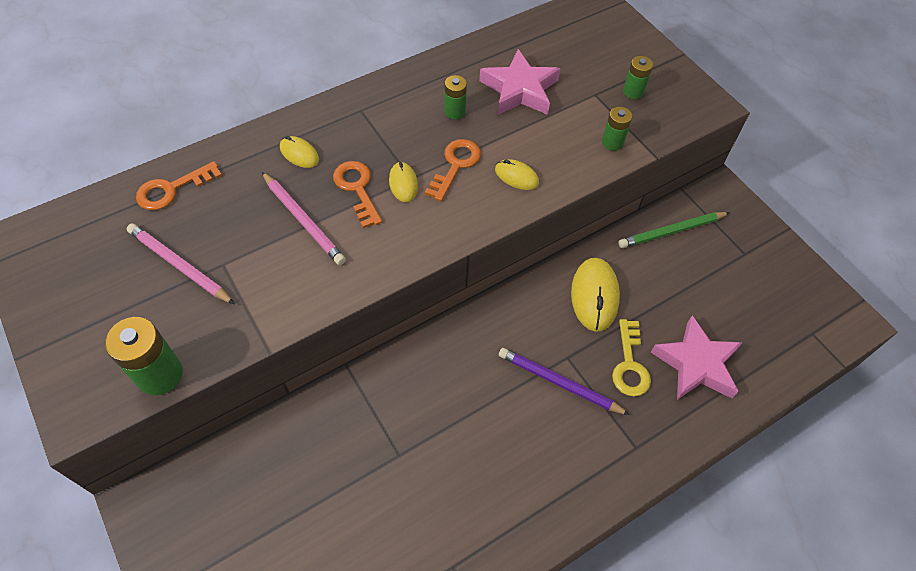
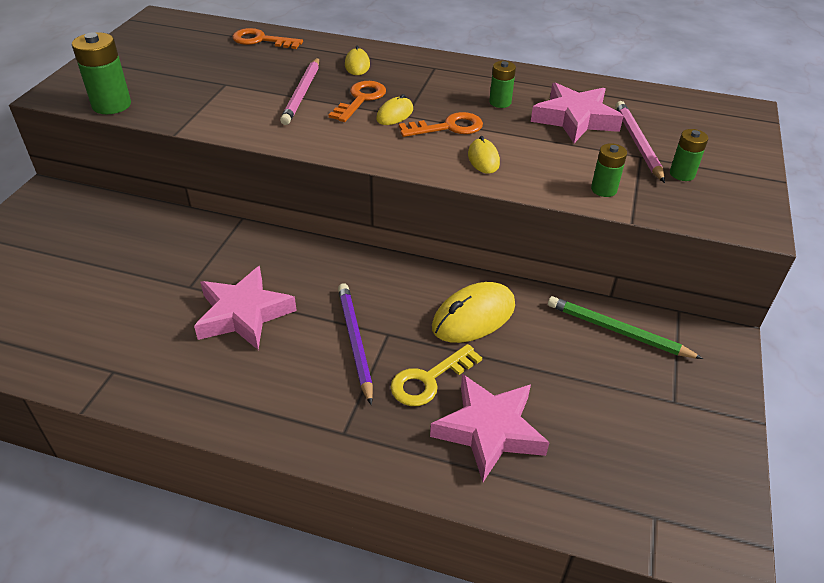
camera: 50 degrees right, 15 degrees down
pink pencil [127,224,235,304] -> pink pencil moved to [615,101,665,183]
none -> pink star [194,266,297,350]

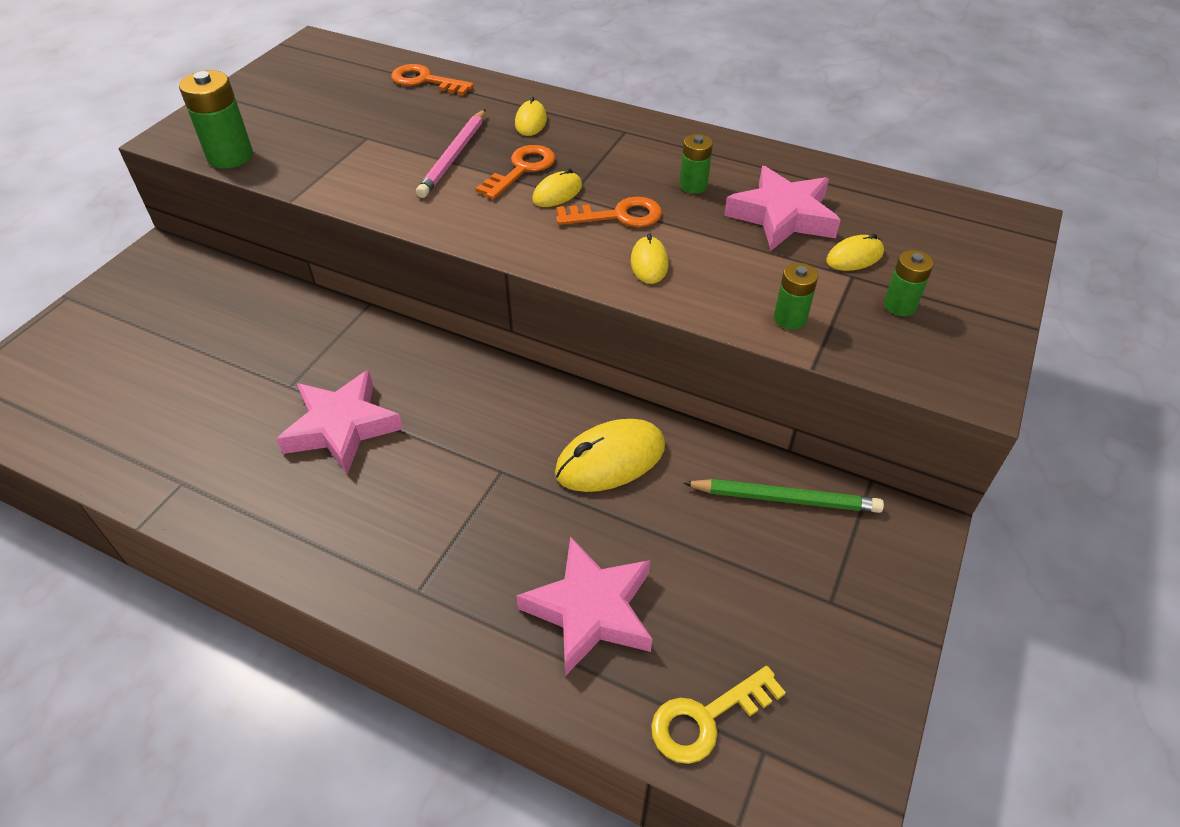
camera: 10 degrees right, 5 degrees up
purple pencil [338,283,373,405] -> none
yellow key [390,344,482,406] -> yellow key moved to [651,666,786,764]
green pencil [548,296,703,359] -> green pencil turned 150 degrees clockwise [683,479,884,513]
pink pencil [615,101,665,183] -> yellow mouse [826,234,884,271]

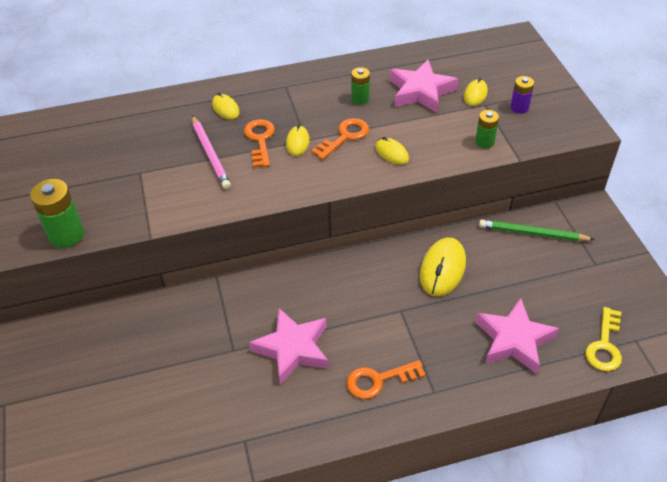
camera: 40 degrees left, 0 degrees up
orange key [391,64,474,95] -> orange key moved to [347,360,426,399]
green pencil [683,479,884,513] -> green pencil turned 135 degrees counterclockwise [479,220,595,241]
green battery [884,250,934,316] -> purple battery [510,76,534,114]

